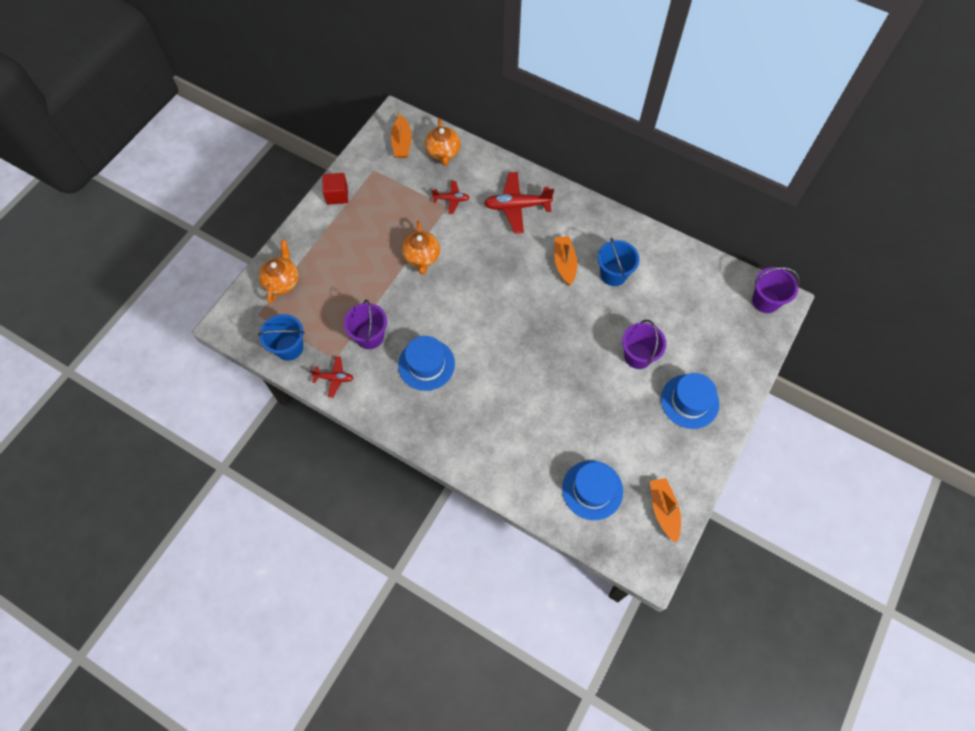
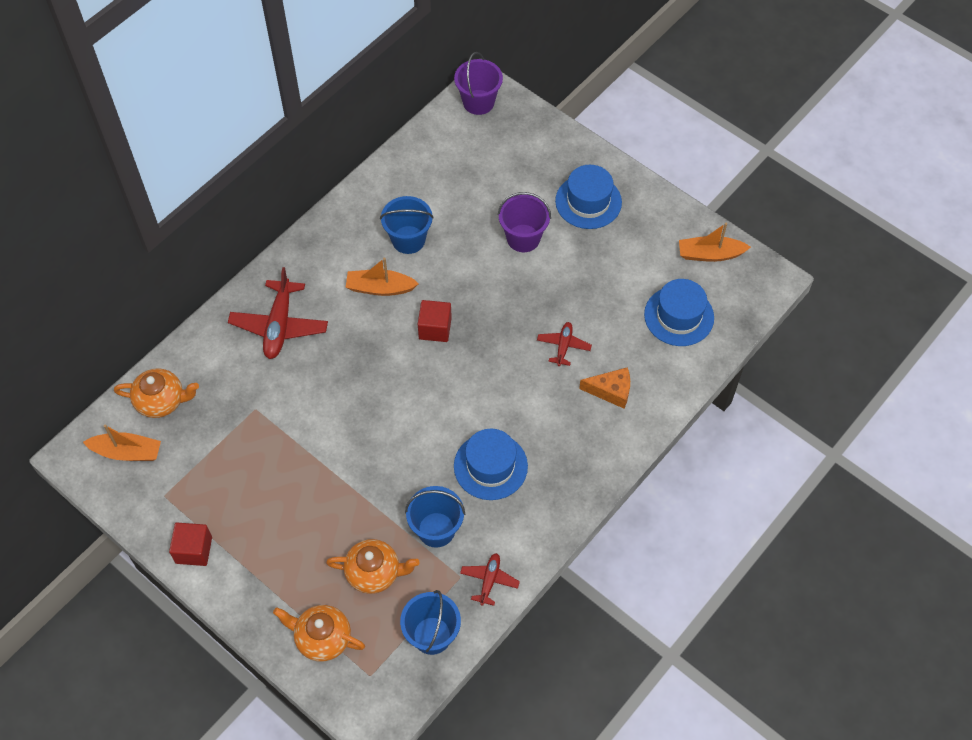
camera: 80 degrees left, 5 degrees down
purple bucket [344,300,387,349] -> blue bucket [405,486,465,548]
orange teapot [402,221,440,275] -> orange teapot moved to [326,539,420,594]
red plane [432,181,470,214] -> red plane moved to [537,322,592,366]
none -> red cube [418,300,452,342]
none -> orange cheese [579,367,630,409]

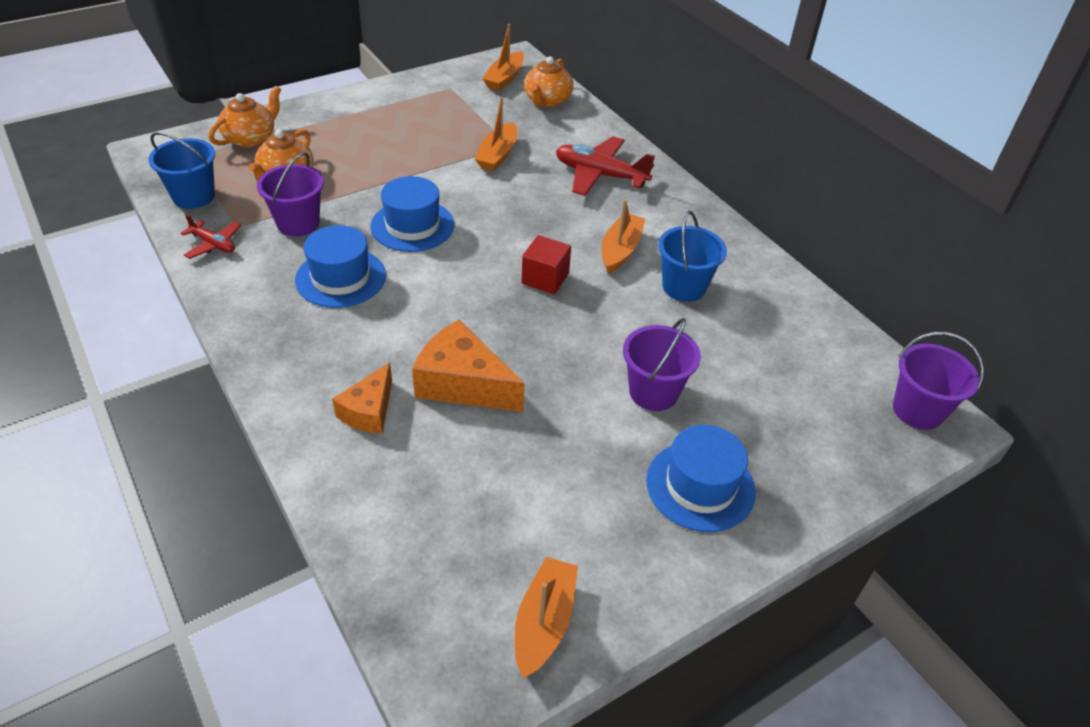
camera: 105 degrees right, 15 degrees down
red cube [169,523,212,566] -> none
blue bucket [405,486,465,548] -> purple bucket [257,152,324,236]
red plane [537,322,592,366] -> orange cheese [412,320,525,412]
blue hat [644,279,714,346] -> blue hat moved to [370,176,455,252]
none -> orange boat [475,97,517,171]

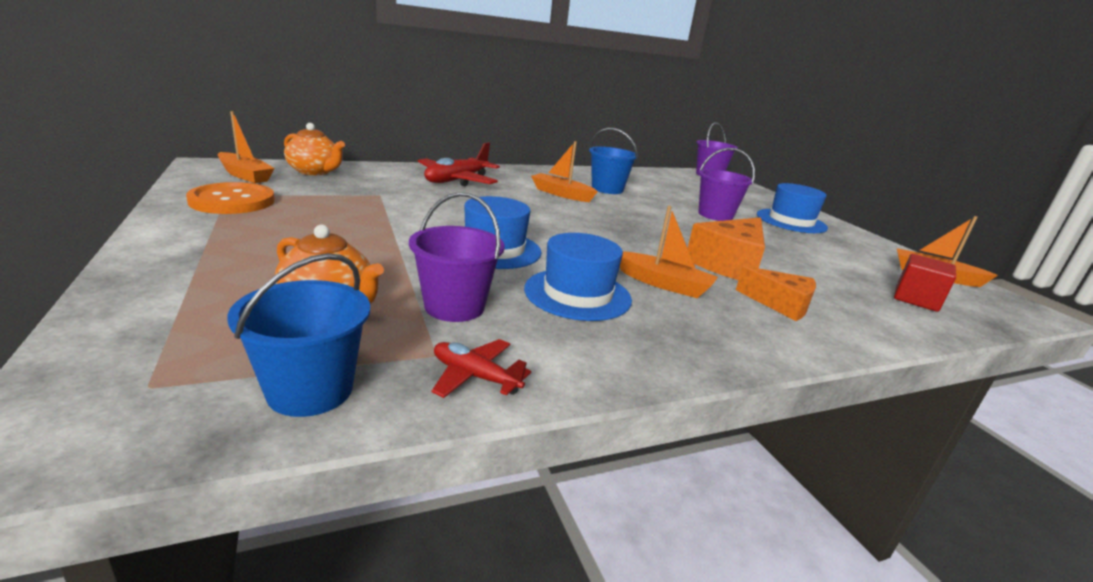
camera: 80 degrees left, 20 degrees down
red plane [181,214,241,259] -> red plane turned 105 degrees counterclockwise [431,339,531,398]
orange teapot [209,86,281,147] -> none
orange boat [475,97,517,171] -> orange boat moved to [620,206,718,298]
red cube [522,235,571,294] -> red cube moved to [894,254,956,312]
none -> orange button [186,182,275,214]

